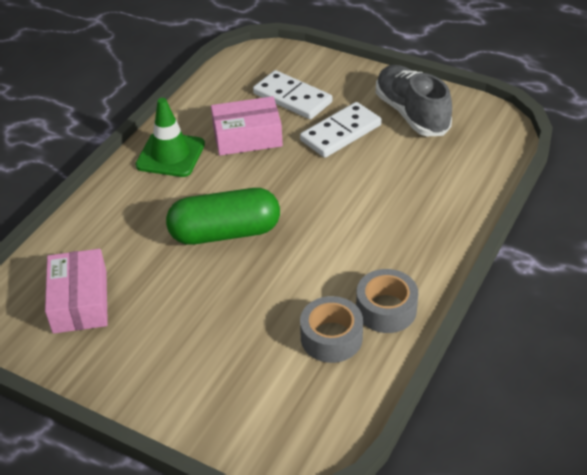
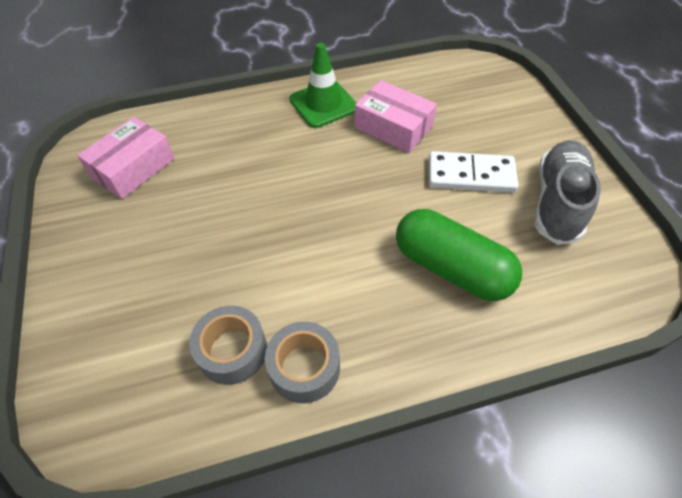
camera: 45 degrees right, 10 degrees up
green capsule [166,188,280,245] -> green capsule moved to [396,209,522,301]
white domino [253,70,332,120] -> none

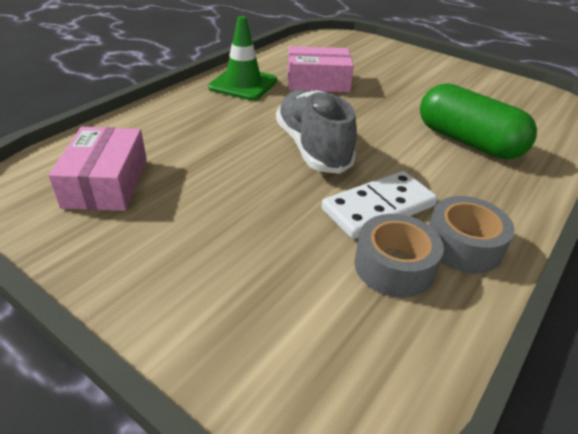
camera: 40 degrees left, 15 degrees down
green capsule [396,209,522,301] -> green capsule turned 45 degrees clockwise [420,83,537,159]
white domino [429,151,519,193] -> white domino moved to [322,171,437,239]
grey shoe [535,140,601,245] -> grey shoe moved to [276,89,357,174]

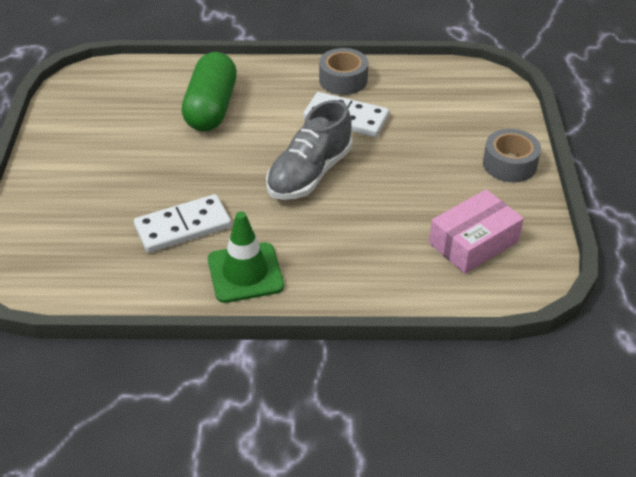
camera: 125 degrees left, 5 degrees up
pink box [288,46,354,92] -> white domino [134,194,231,253]
grey tape [354,214,444,298] -> grey tape moved to [483,129,541,182]

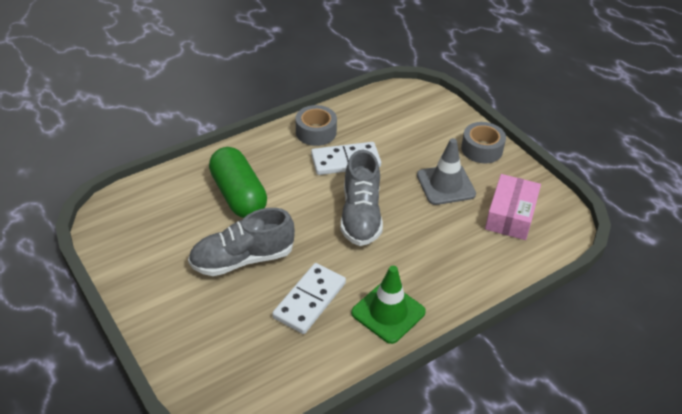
camera: 35 degrees left, 0 degrees up
none -> grey shoe [188,208,295,276]
none -> grey traffic cone [417,138,476,205]

